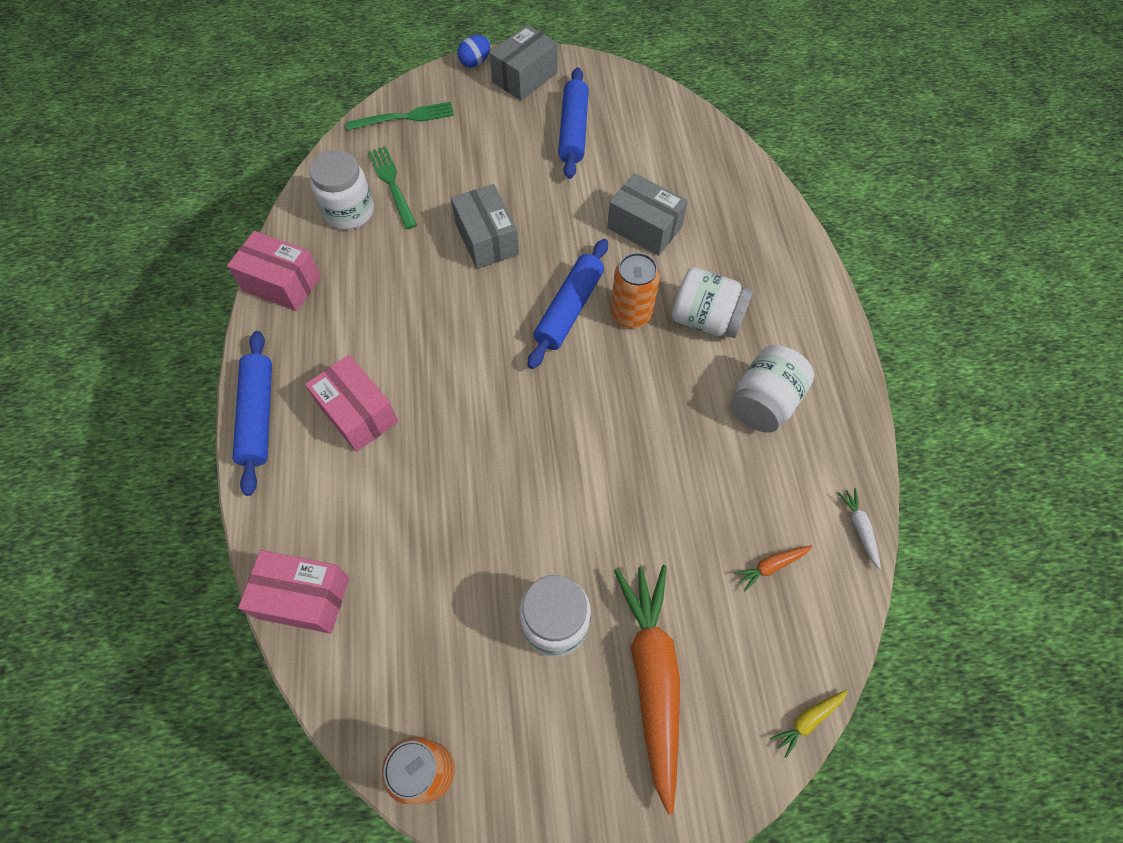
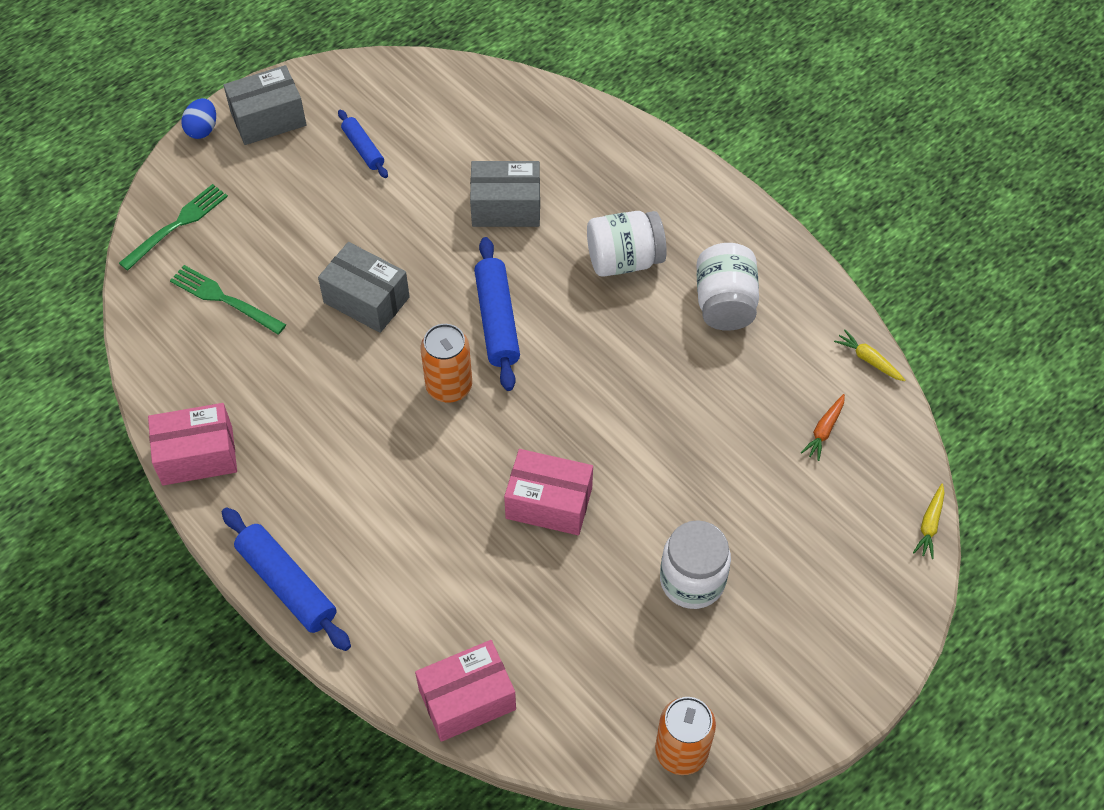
camera: 35 degrees left, 5 degrees down
pink box [305,355,398,452] -> pink box moved to [504,449,593,535]
white jar [309,150,374,230] -> none
grey box [489,25,557,101] -> grey box turned 60 degrees clockwise [223,65,307,145]
blue rolling pin [558,67,589,179] -> blue rolling pin [338,110,388,178], size x0.59
orange can [611,253,660,328] -> orange can moved to [421,324,472,403]
orange carrot [614,565,680,815] -> none
white carrot [838,488,881,570] -> yellow carrot [834,330,905,381]

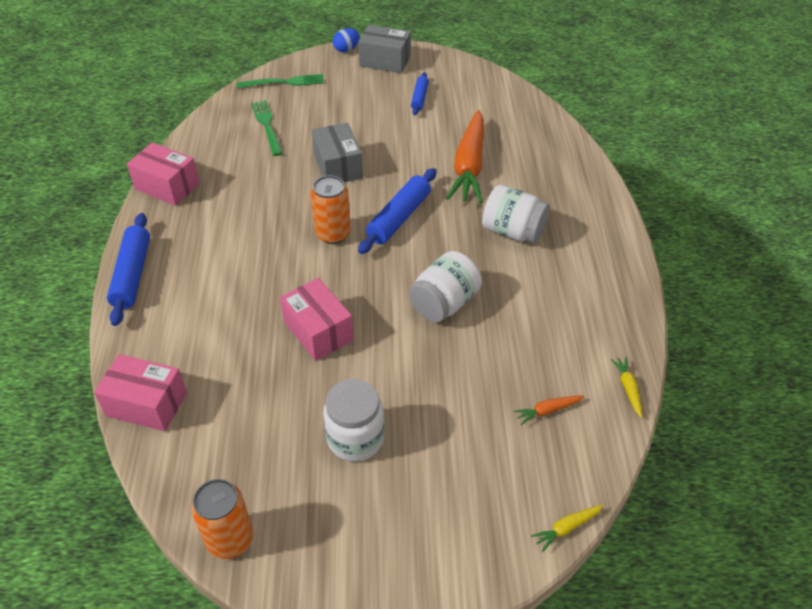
camera: 40 degrees right, 10 degrees down
grey box [470,161,540,227] -> orange carrot [446,110,484,203]
white jar [697,243,759,331] -> white jar moved to [409,251,482,322]

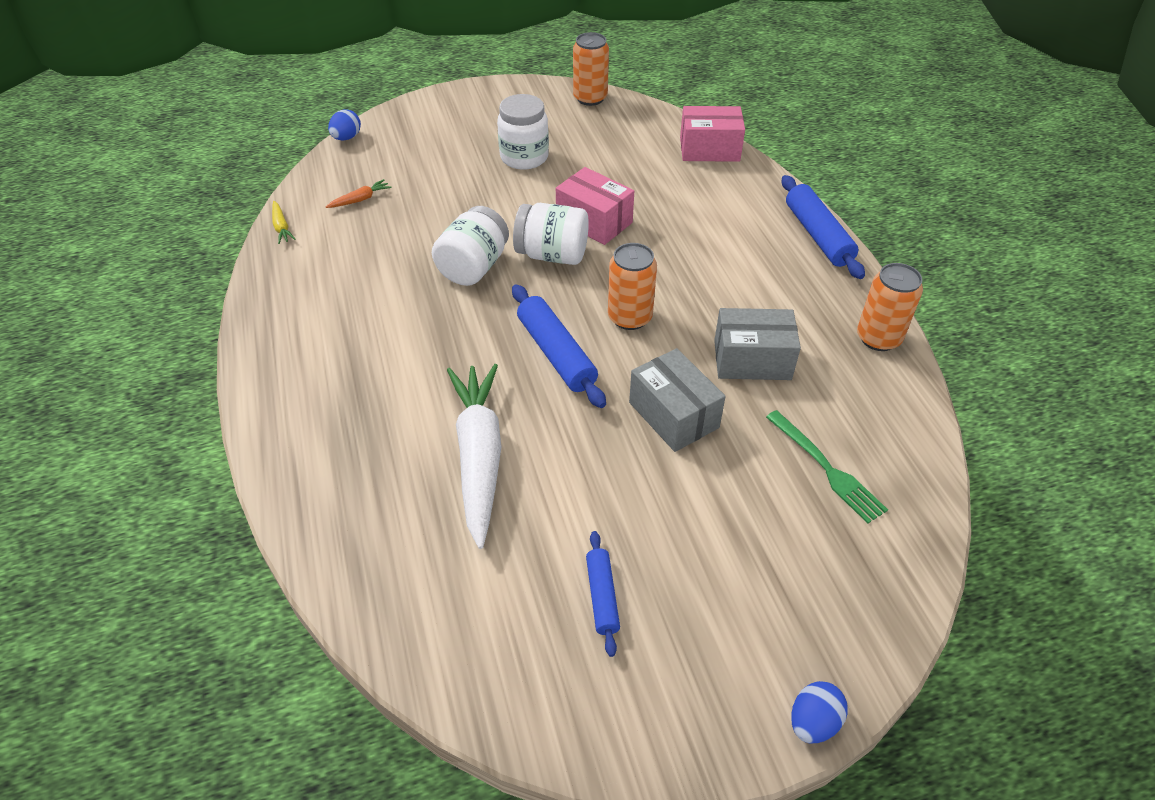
camera: 165 degrees right, 0 degrees up
pink box [127,142,200,206] -> orange can [857,263,923,351]
green fork [237,74,324,88] -> none
grey box [358,25,411,73] -> grey box moved to [714,308,801,380]
blue rolling pin [358,168,437,254] -> blue rolling pin turned 45 degrees counterclockwise [512,285,606,408]
orange carrot [446,110,484,203] -> white carrot [447,364,501,549]
white jar [482,185,550,243] -> white jar moved to [513,203,589,265]
yellow carrot [531,505,604,552] -> blue egg [328,109,361,141]

